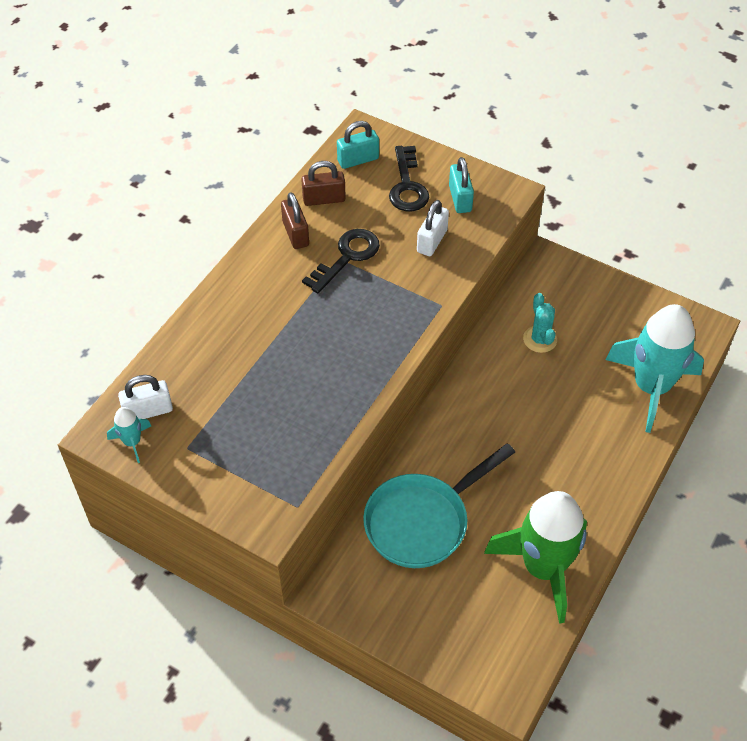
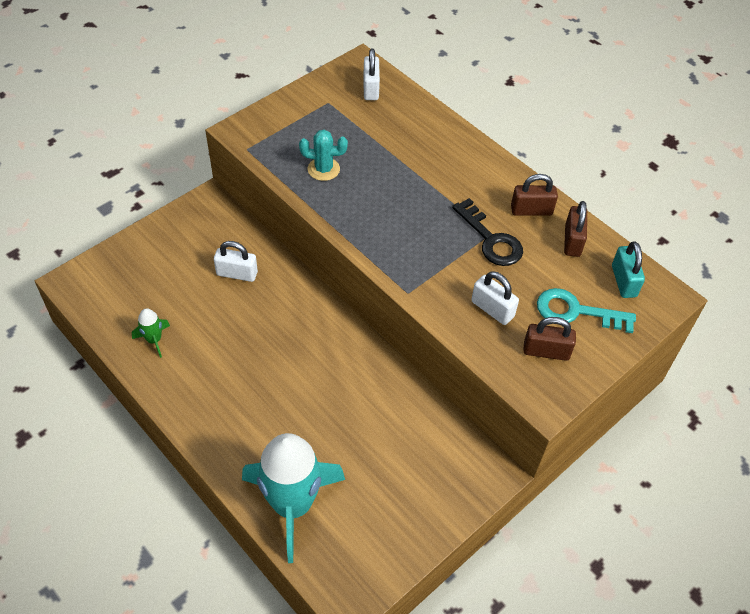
camera: 105 degrees right, 0 degrees up
turquoise rocket [107,407,151,463] -> none
turquoise pan [363,443,515,568] -> white padlock [214,241,258,282]
black key [389,146,429,212] -> turquoise key [537,288,636,333]
turquoise padlock [449,157,474,213] -> brown padlock [523,317,576,361]
green rocket [484,491,587,624] -> green rocket [132,308,170,358], size x0.42
turquoise cactus [523,293,557,353] -> turquoise cactus moved to [299,130,348,181]

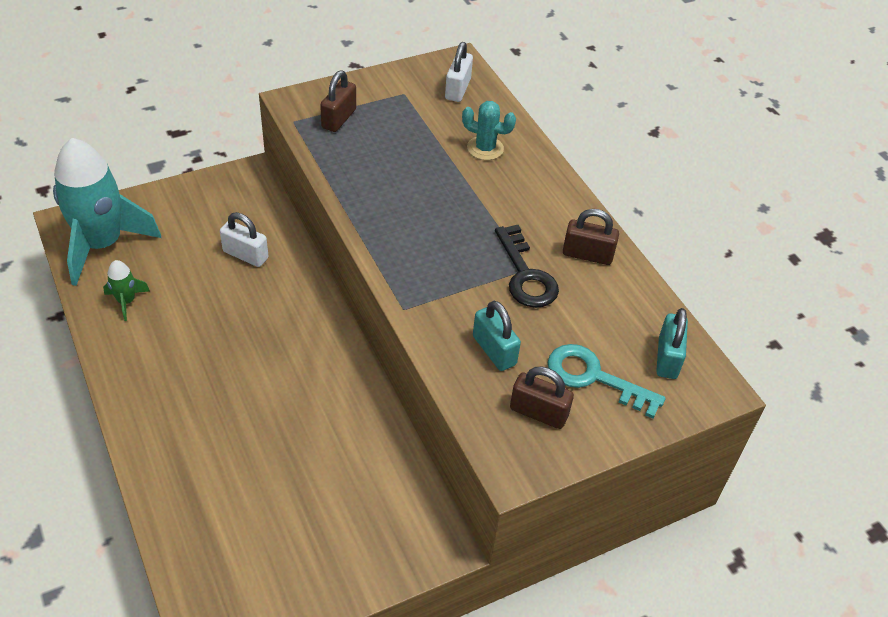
camera: 15 degrees right, 5 degrees down
turquoise rocket [242,433,345,563] -> turquoise rocket moved to [53,138,161,286]
turquoise cactus [299,130,348,181] -> turquoise cactus moved to [462,101,516,160]
white padlock [471,271,519,325] -> turquoise padlock [473,301,521,371]
brown padlock [564,201,587,257] -> brown padlock moved to [320,70,356,132]

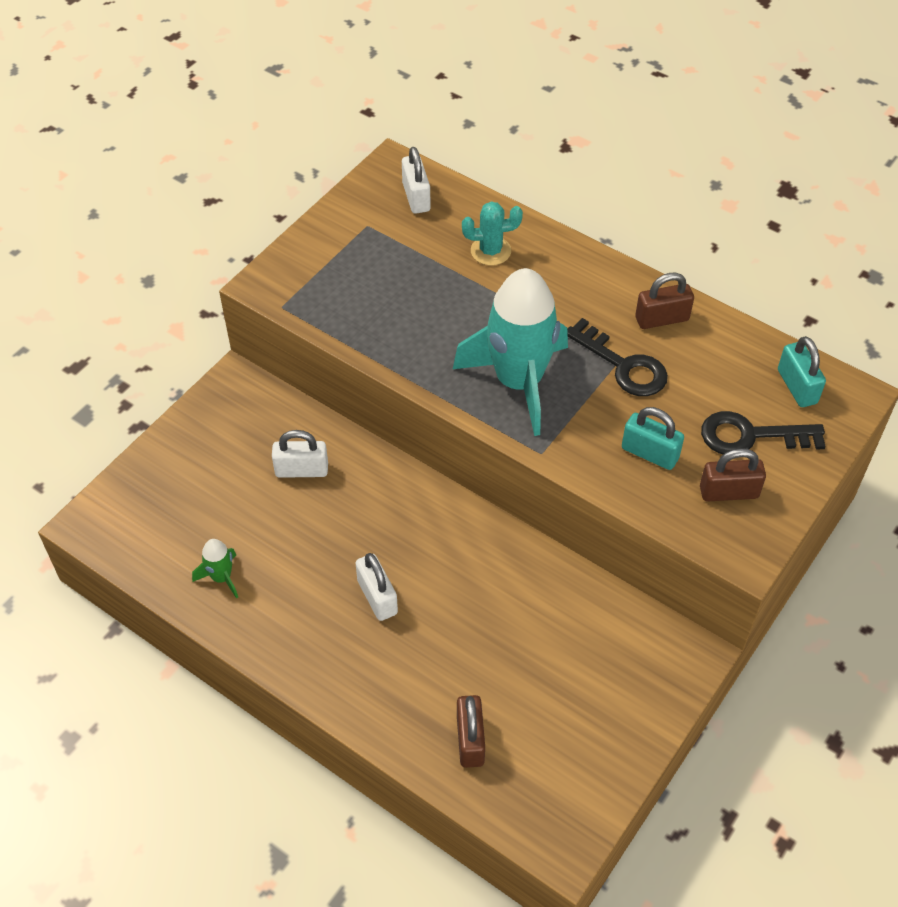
camera: 25 degrees left, 5 degrees up
turquoise rocket [53,138,161,286] -> turquoise rocket moved to [453,268,568,436]
brown padlock [320,70,356,132] -> brown padlock moved to [457,695,485,768]
turquoise key [548,344,666,419] -> black key [701,411,826,455]
none -> white padlock [355,553,398,621]

